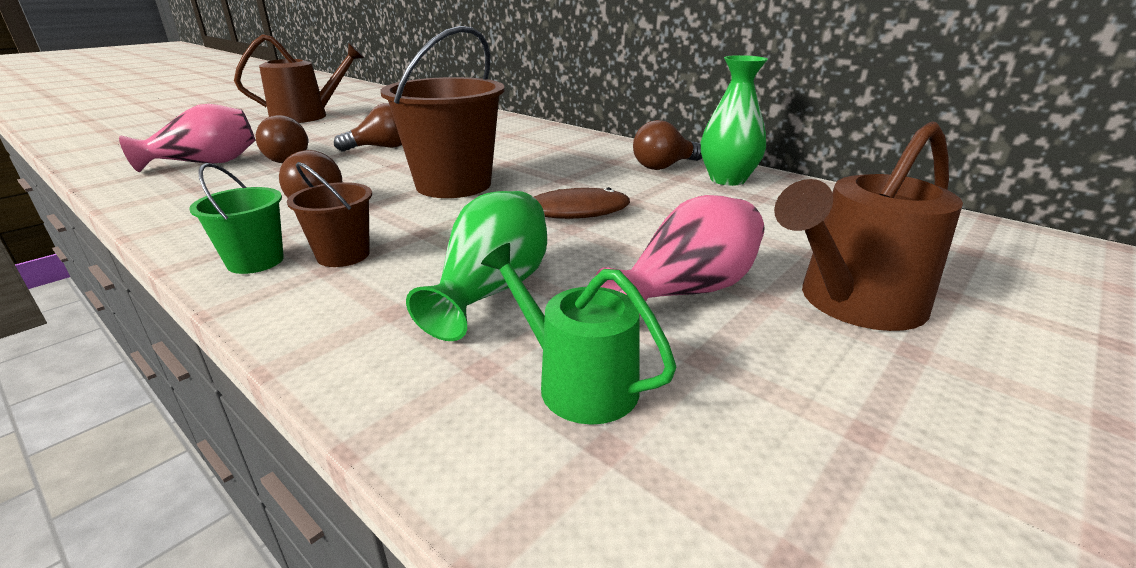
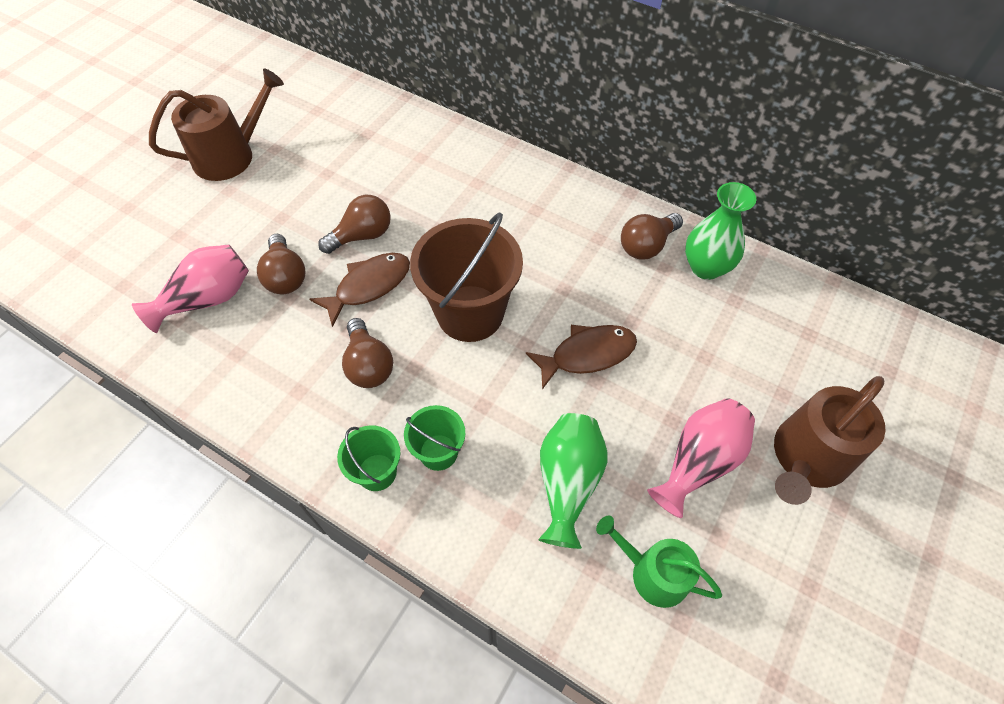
camera: 10 degrees left, 30 degrees up
brown bucket [287,162,372,267] -> green bucket [404,405,465,471]
none -> brown fish [310,253,410,327]

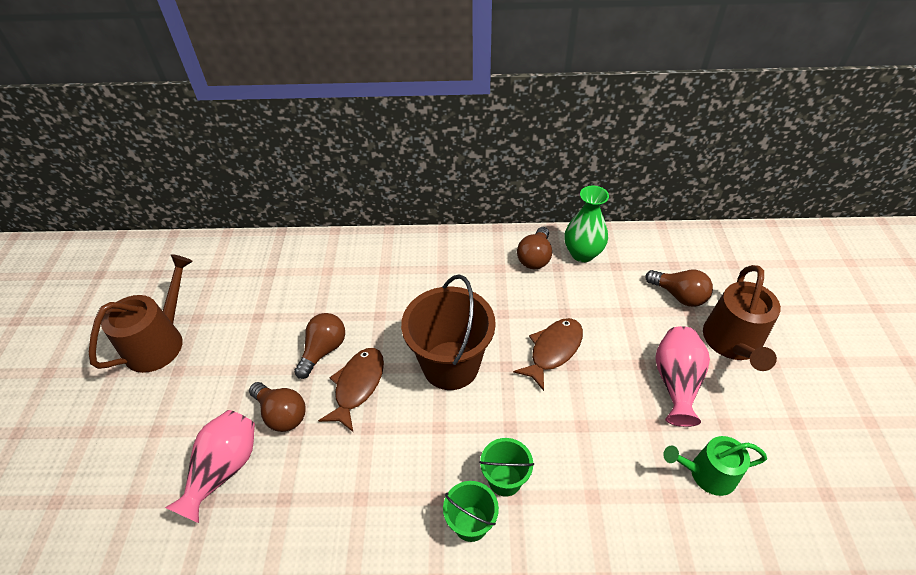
camera: 30 degrees left, 10 degrees down
brown light bulb [342,318,393,388] -> brown light bulb moved to [645,270,713,307]
green vase [538,413,607,549] -> none

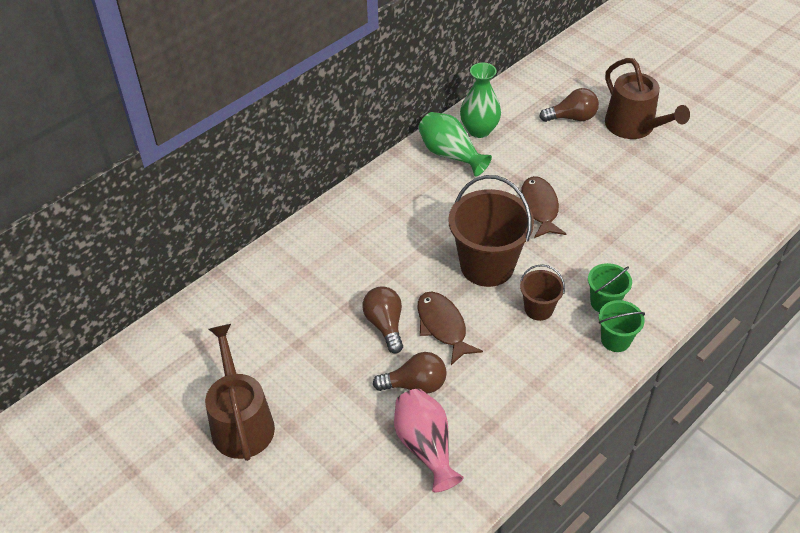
camera: 45 degrees left, 0 degrees up
brown light bulb [517,227,552,269] -> green vase [418,112,492,177]
pink vase [655,326,710,427] -> none
green watering can [663,436,767,496] -> none
none -> brown bucket [520,264,565,321]

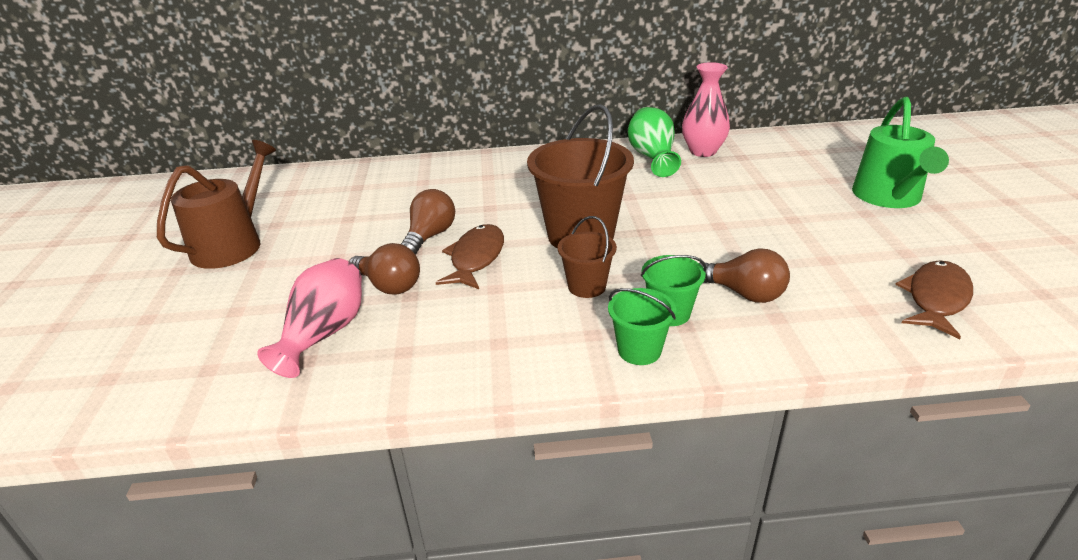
camera: 40 degrees right, 15 degrees down
green vase [460,63,501,138] -> pink vase [682,62,730,157]
brown fish [520,176,566,238] -> brown fish moved to [895,260,973,339]
brown light bulb [539,88,599,122] -> brown light bulb moved to [699,248,790,303]
brown watering can [605,58,690,139] -> green watering can [852,97,949,208]

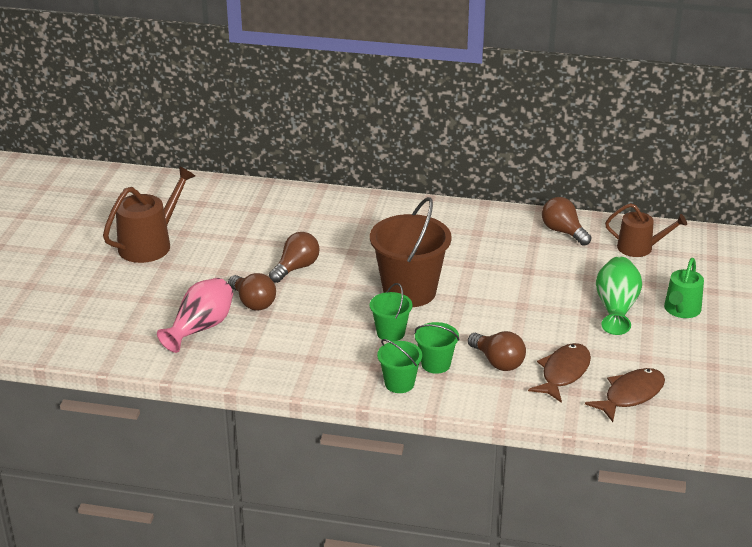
camera: 15 degrees right, 0 degrees up
brown fish [435,224,504,289] -> brown fish moved to [528,343,591,403]
brown bucket [558,216,617,298] -> green bucket [370,283,413,342]
green vase [628,107,681,177] -> green vase moved to [596,256,642,335]
pink vase [682,62,730,157] -> brown light bulb [542,197,592,246]
green watering can [852,97,949,208] -> green watering can [664,258,704,318], size x0.66
none -> brown watering can [605,203,687,257]

